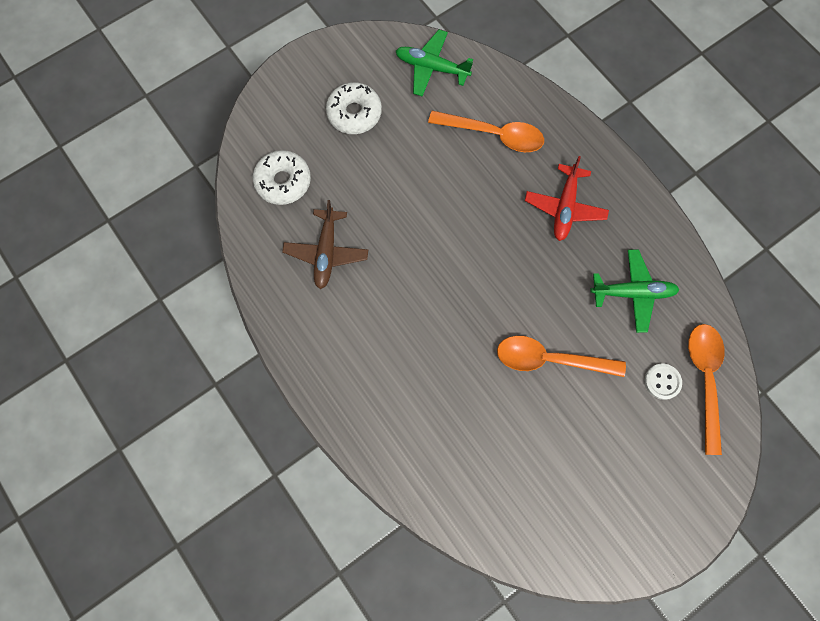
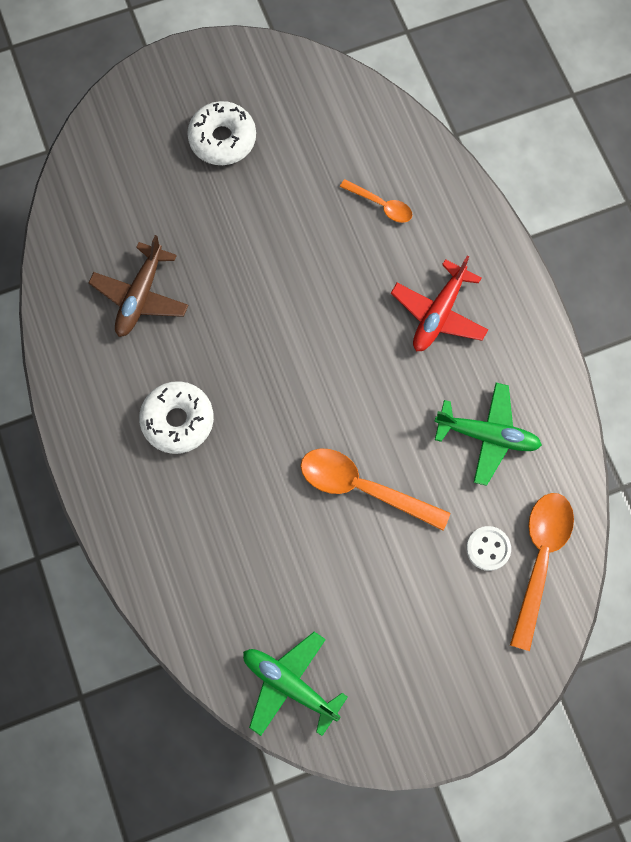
camera: 15 degrees right, 0 degrees up
white donut [253,150,311,205] -> white donut moved to [139,381,214,454]
green plane [396,30,473,97] -> green plane moved to [243,632,348,736]
orange spoon [428,111,544,152] -> orange spoon [340,179,413,223], size x0.55

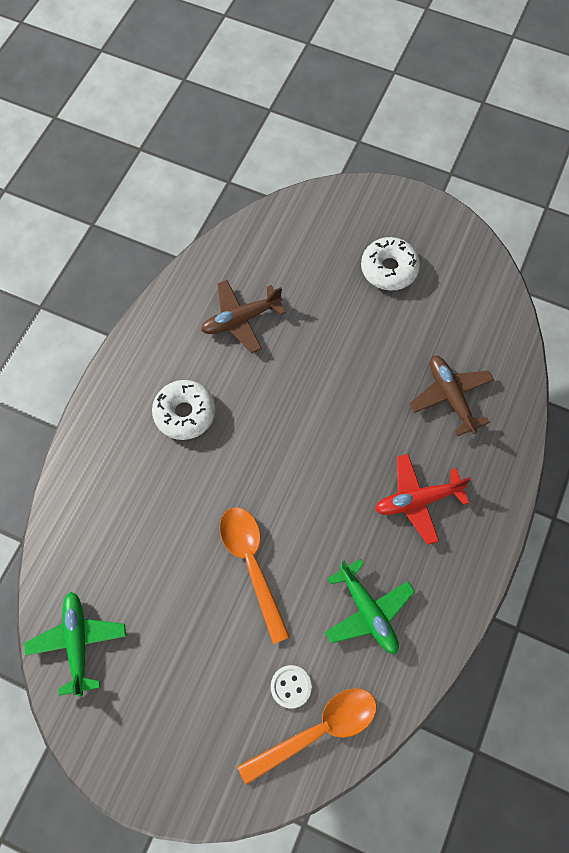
camera: 45 degrees right, 5 degrees down
orange spoon [340,179,413,223] -> brown plane [409,356,494,436]

